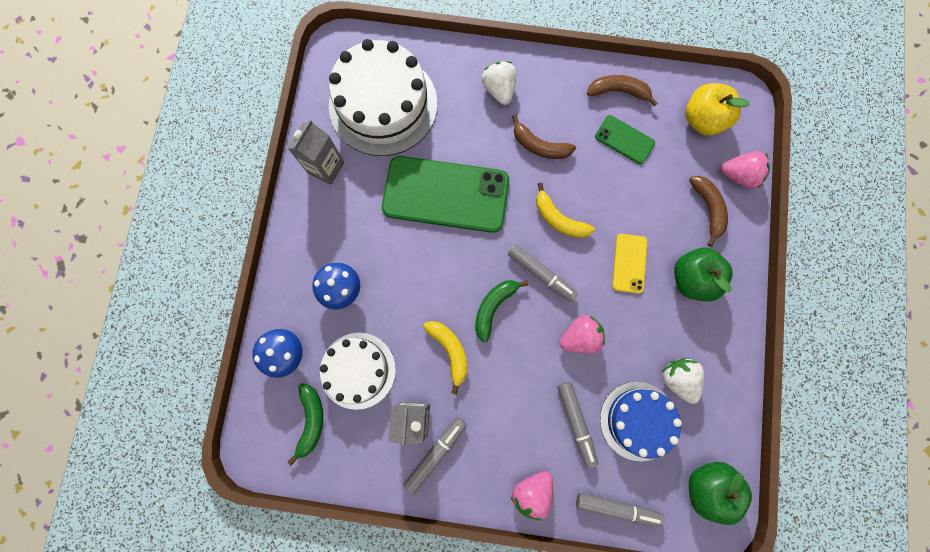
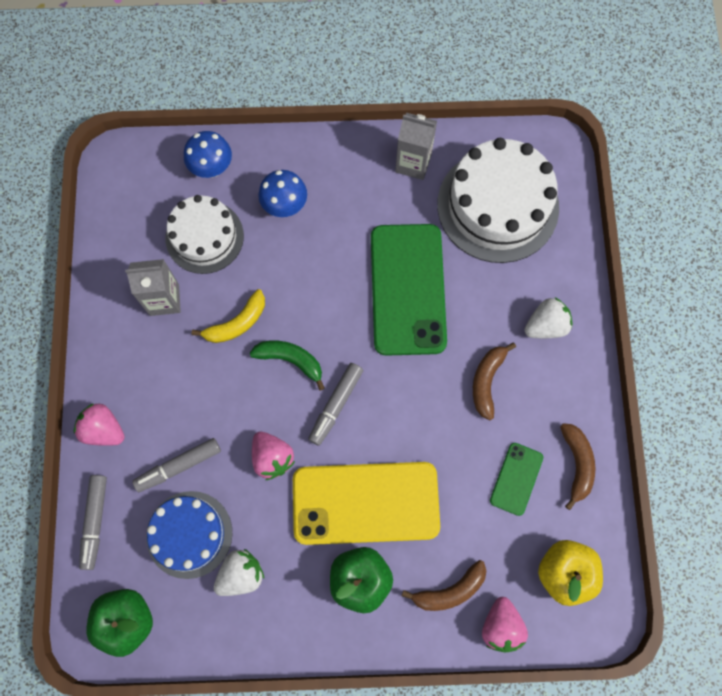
camera: 80 degrees right, 5 degrees down
green banana [287,383,323,465] -> none
grey marker [403,418,467,495] -> none
yellow banana [536,183,595,238] -> none
yellow phone [612,234,647,294] -> yellow phone [293,462,440,545], size x2.14

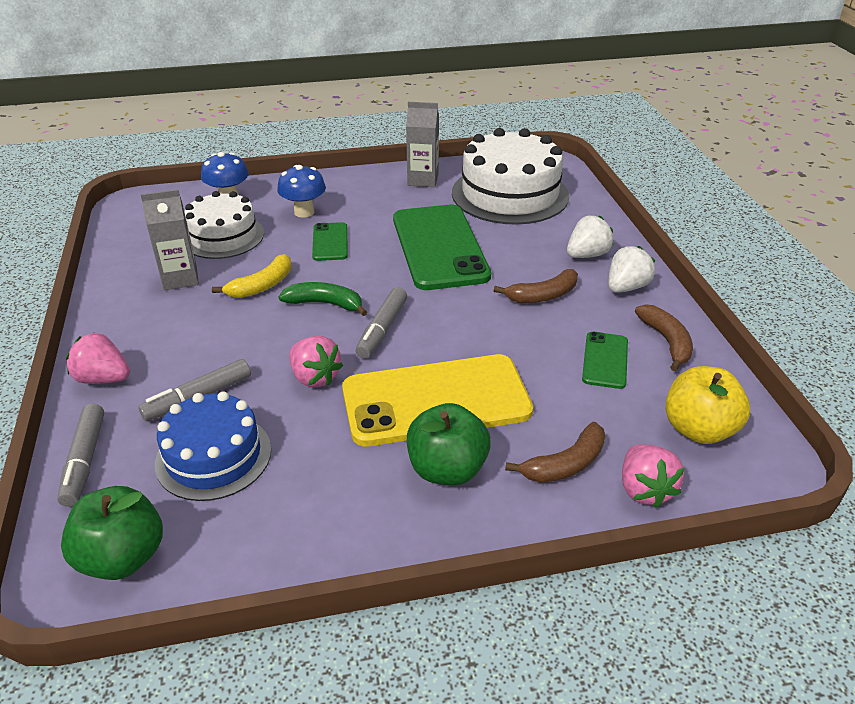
camera: 10 degrees left, 35 degrees down
white strawberry [214,549,264,596] -> white strawberry moved to [608,246,655,293]
brown banana [473,342,516,420] -> brown banana turned 120 degrees counterclockwise [494,269,578,303]
none -> green phone [312,222,348,261]

